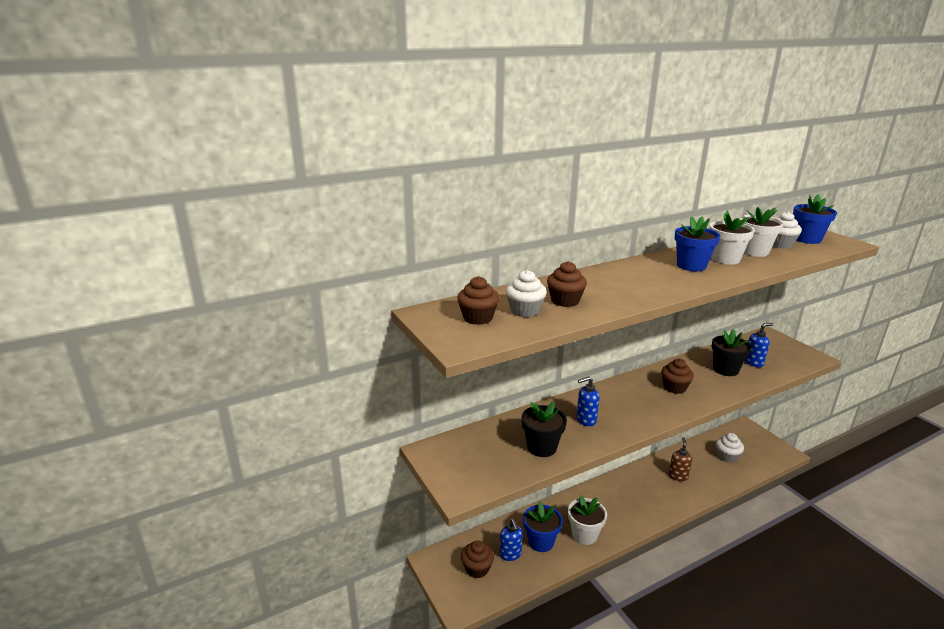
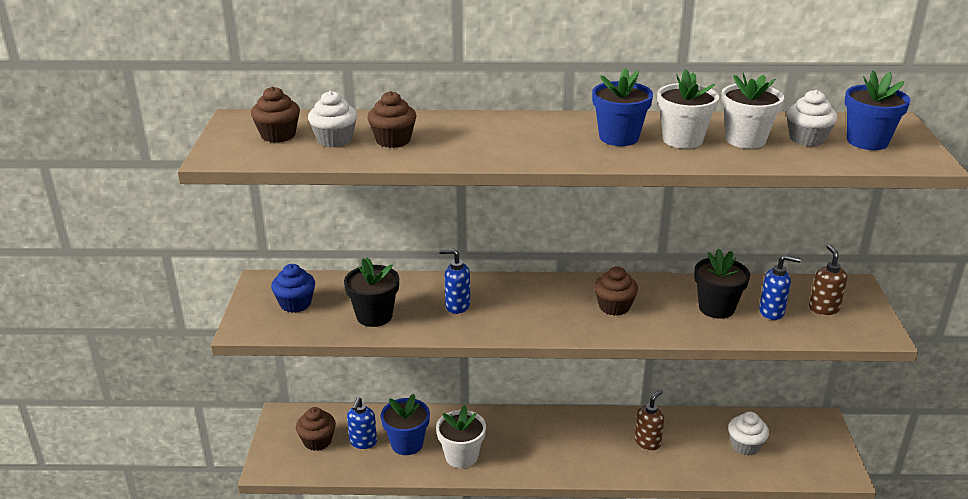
camera: 30 degrees right, 5 degrees up
none -> blue cupcake [271,264,315,313]
none -> brown soap dispenser [809,245,847,315]

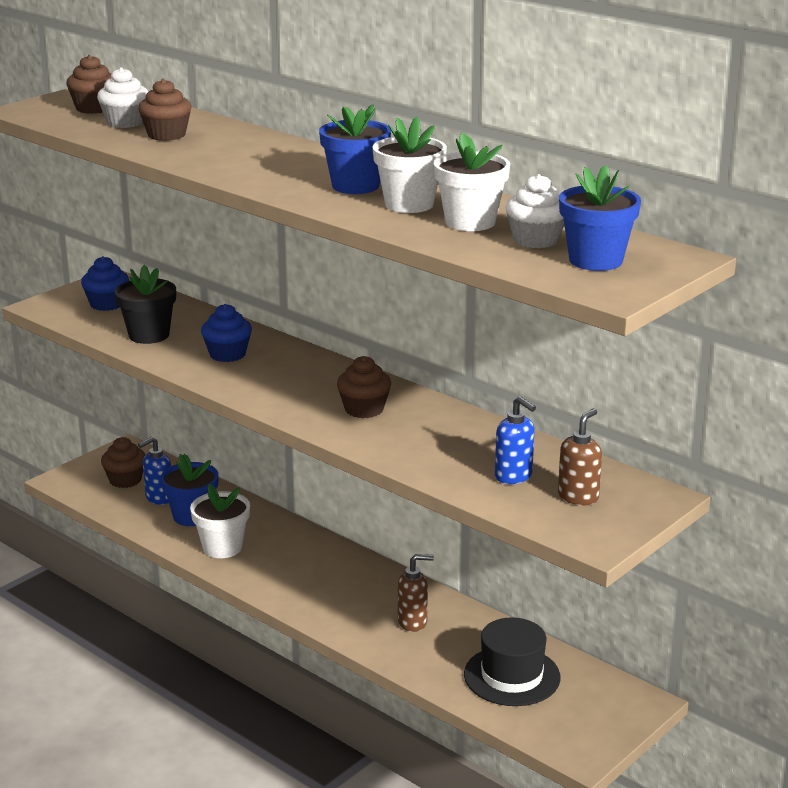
camera: 40 degrees right, 5 degrees down
blue soap dispenser [439,249,470,314] -> blue cupcake [201,304,252,362]
black flower pot [694,249,750,319] -> none
white cupcake [728,412,769,456] -> black hat [464,617,561,706]

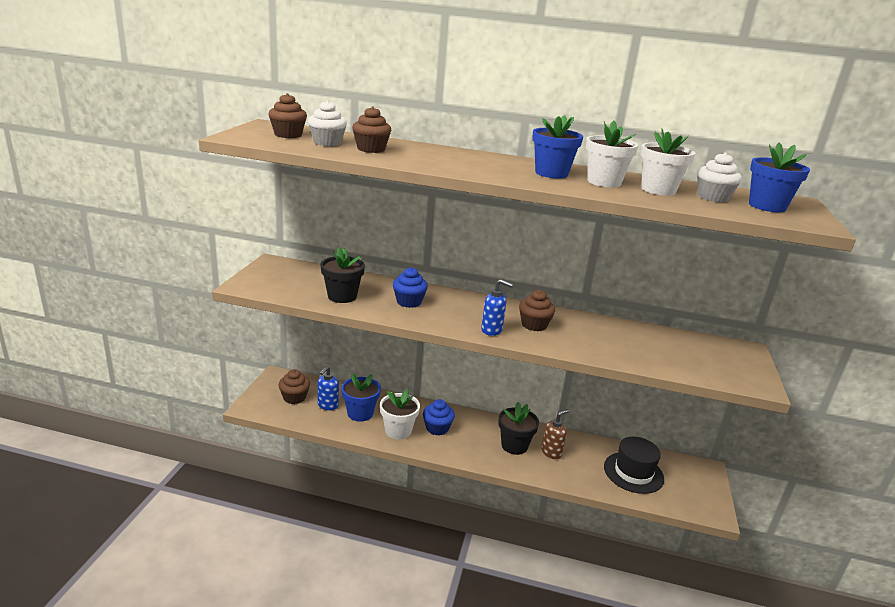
camera: 30 degrees left, 0 degrees up
blue cupcake [81,256,129,311] -> blue cupcake moved to [423,399,455,435]
blue soap dispenser [495,396,536,484] -> blue soap dispenser moved to [481,279,513,336]
brown soap dispenser [558,409,602,505] -> none
none -> black flower pot [499,402,539,455]

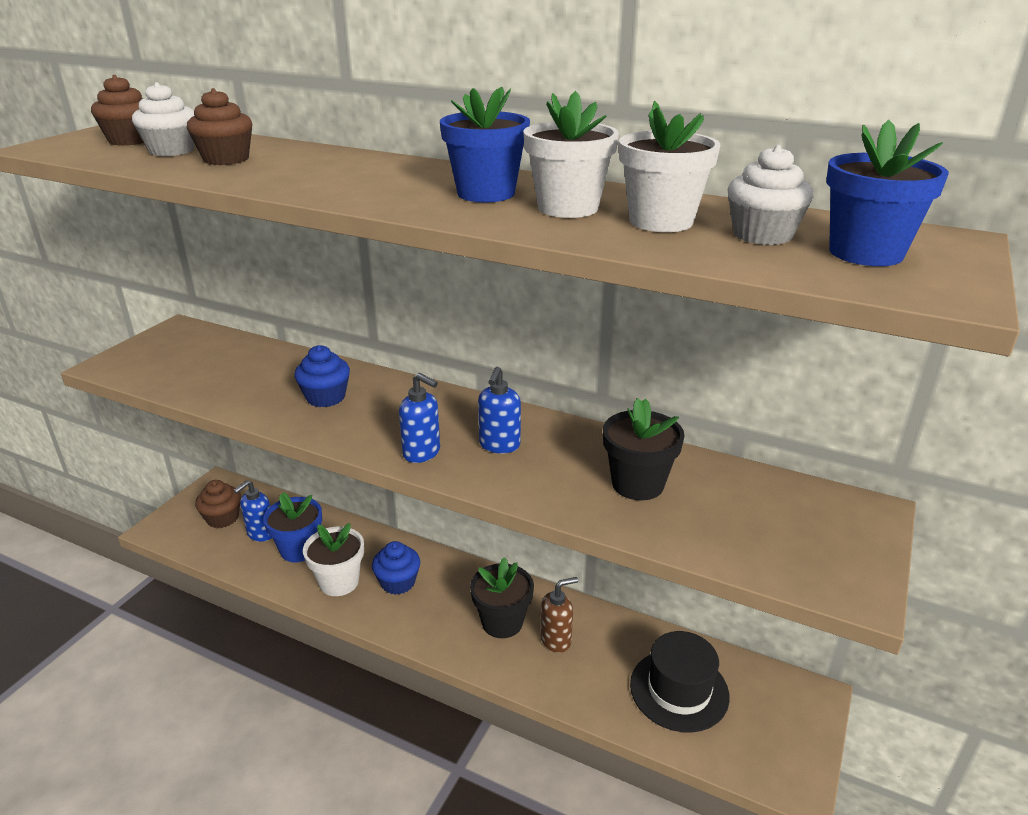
camera: 15 degrees right, 5 degrees up
black flower pot [321,247,365,303] -> black flower pot moved to [603,398,685,500]
brown cupcake [519,290,555,331] -> blue soap dispenser [478,367,521,453]

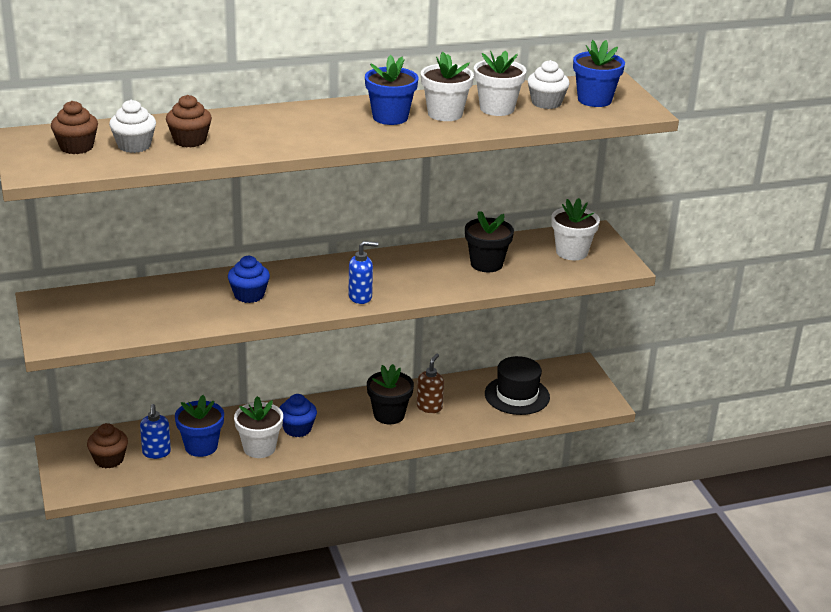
camera: 45 degrees left, 0 degrees up
blue soap dispenser [478,367,521,453] -> none
none -> white flower pot [551,198,600,260]

